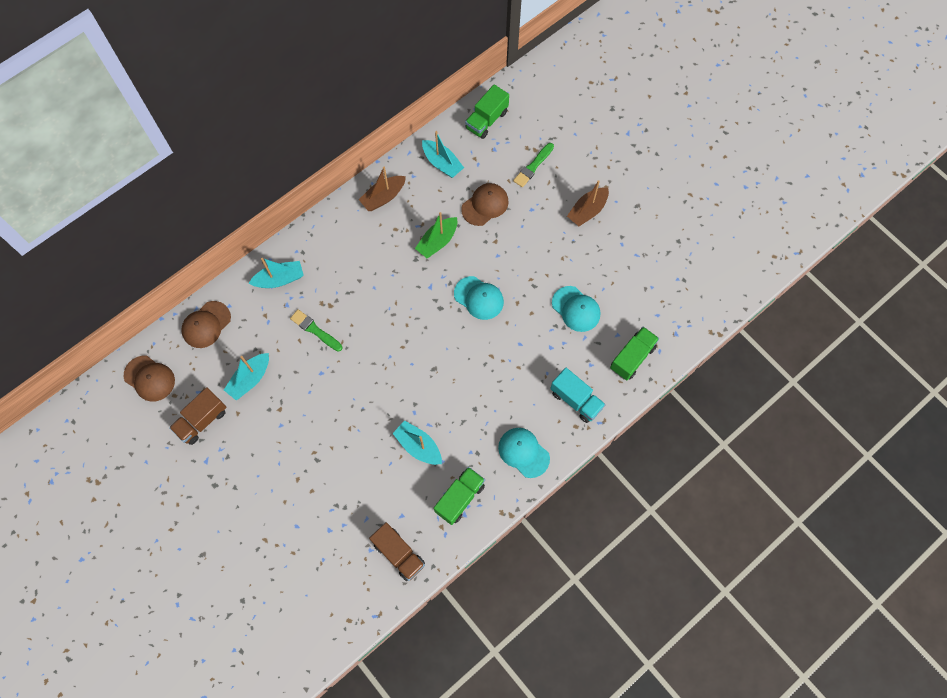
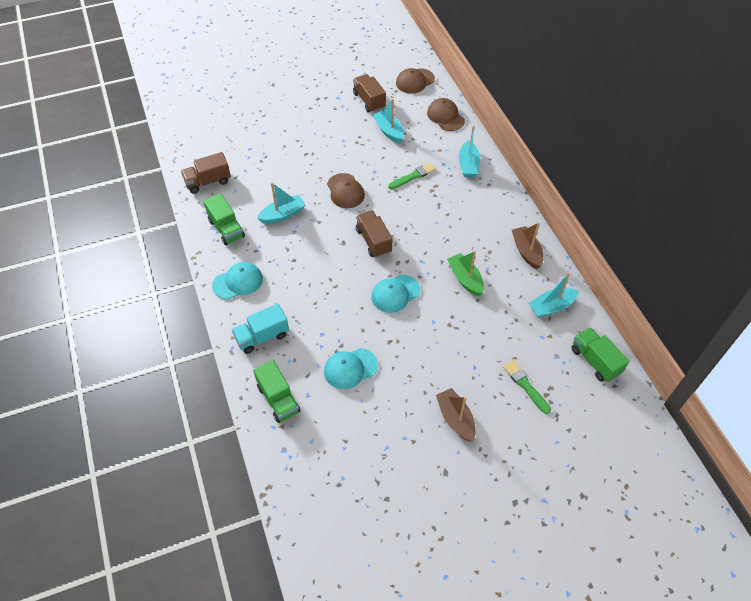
camera: 110 degrees right, 15 degrees down
brown cap [461,183,509,226] -> brown cap moved to [327,173,365,208]
none -> brown truck [356,210,392,258]

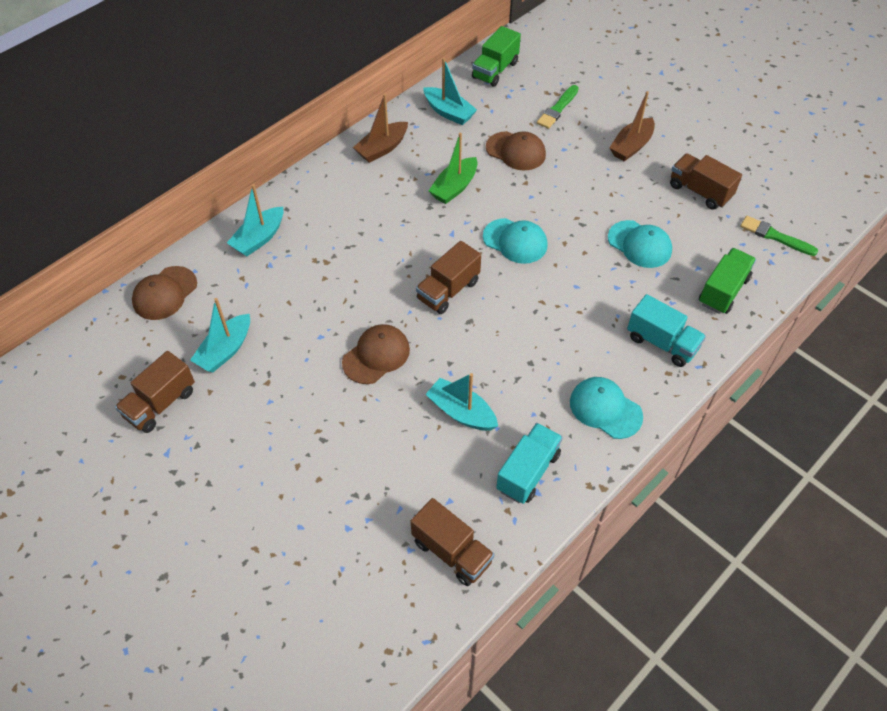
camera: 115 degrees left, 0 degrees up
green truck [204,193,245,246] -> turquoise truck [496,423,563,504]
green brush [388,162,436,189] -> green brush moved to [740,216,818,256]
brown cap [396,68,435,94] -> brown cap moved to [486,131,546,171]
turquoise boat [459,126,481,178] -> turquoise boat turned 150 degrees clockwise [227,184,283,256]
none -> brown truck [670,153,742,210]

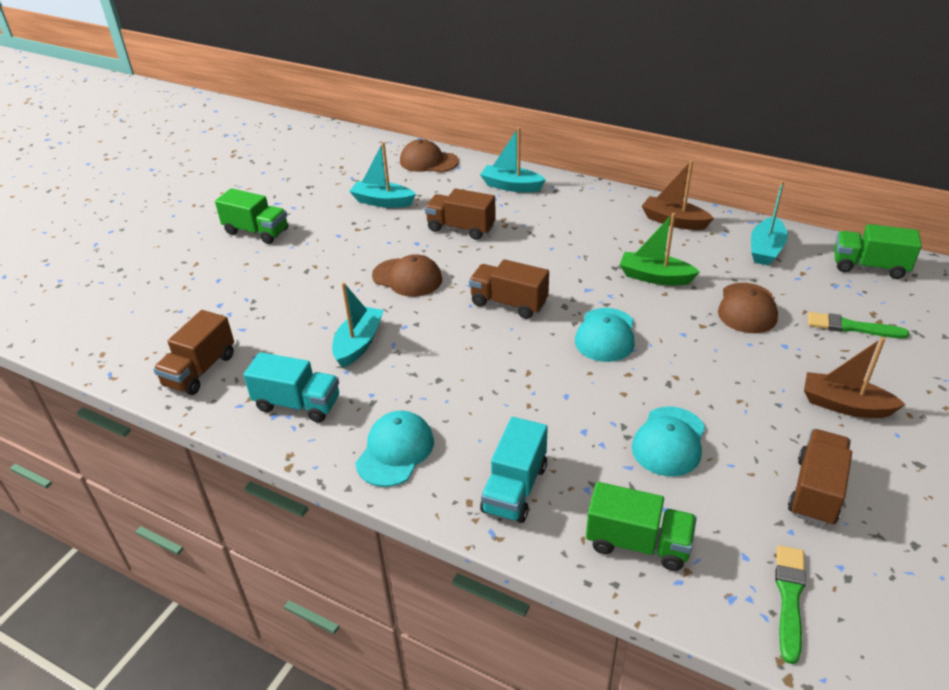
camera: 75 degrees right, 15 degrees down
brown truck [115,351,195,433] -> brown truck moved to [425,189,496,240]
none -> green truck [215,188,288,244]

